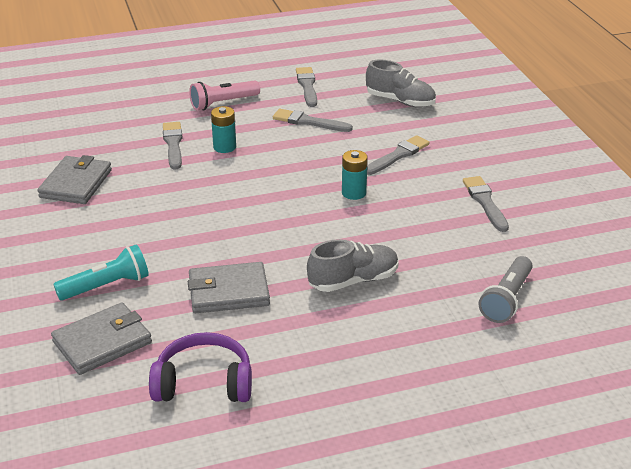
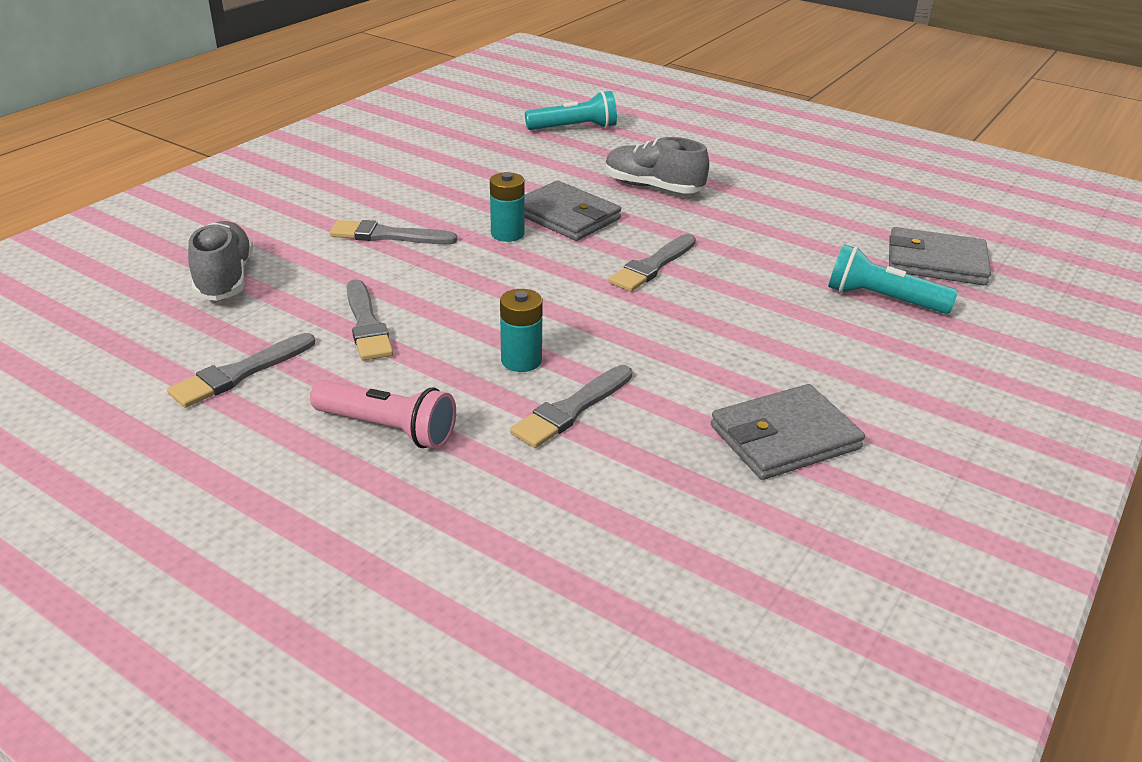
camera: 130 degrees left, 0 degrees up
purple headphones [149,332,252,402] -> none
grey wallet [188,262,270,313] -> grey wallet moved to [525,181,621,241]
grey brush [463,176,509,232] -> grey brush moved to [609,234,696,292]
grey flashlight [479,256,533,323] -> turquoise flashlight [525,91,617,130]

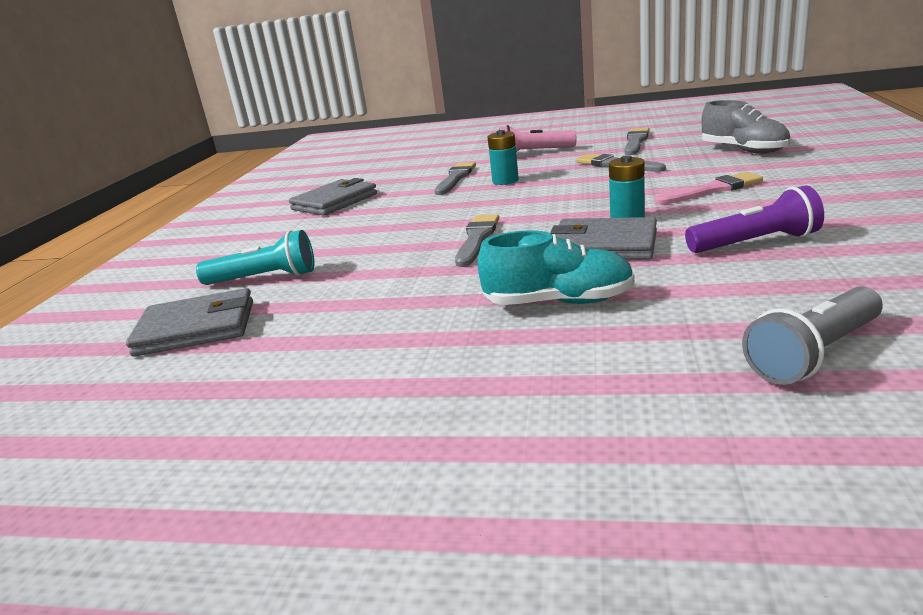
camera: 160 degrees right, 10 degrees down
grey brush [330,220,457,244] -> pink brush [655,172,763,205]
turquoise flashlight [525,91,617,130] -> grey flashlight [742,286,883,385]
grey shoe [605,137,709,194] -> turquoise shoe [477,231,635,305]
none -> purple flashlight [685,185,824,253]

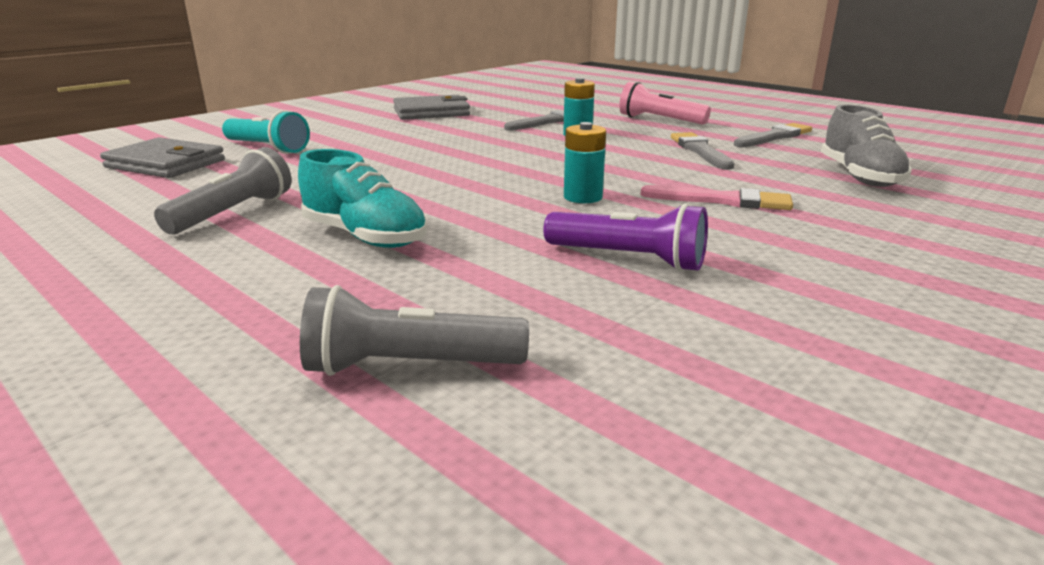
camera: 30 degrees right, 0 degrees up
grey brush [455,214,499,267] -> none
grey wallet [550,217,657,260] -> none
none -> grey flashlight [154,147,291,234]

